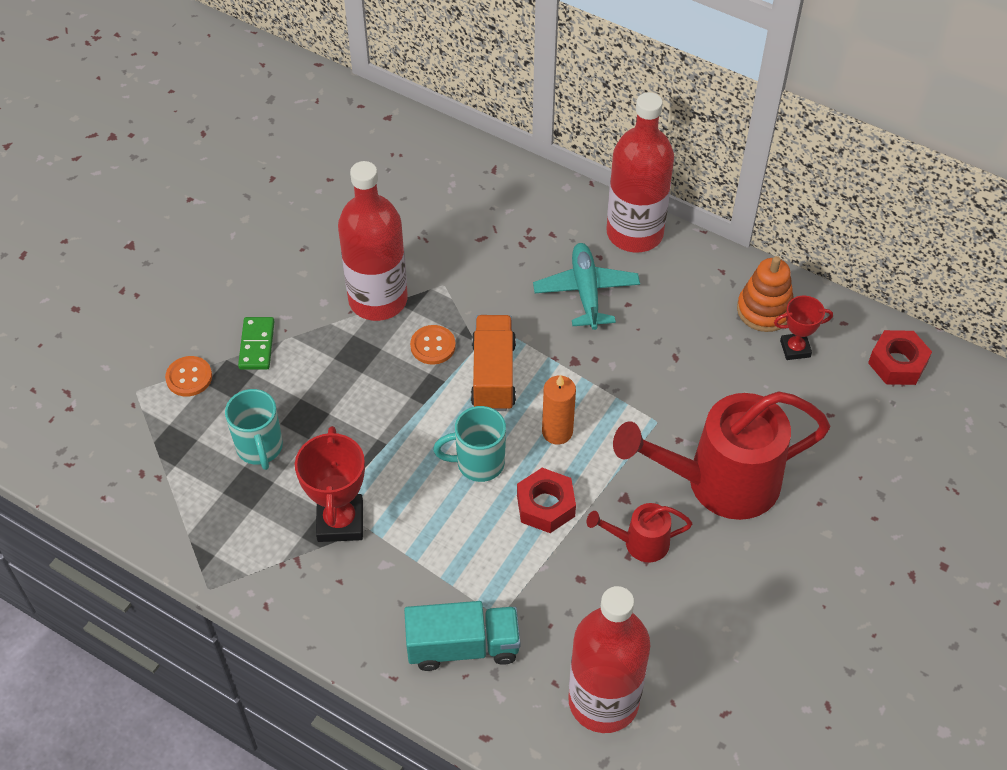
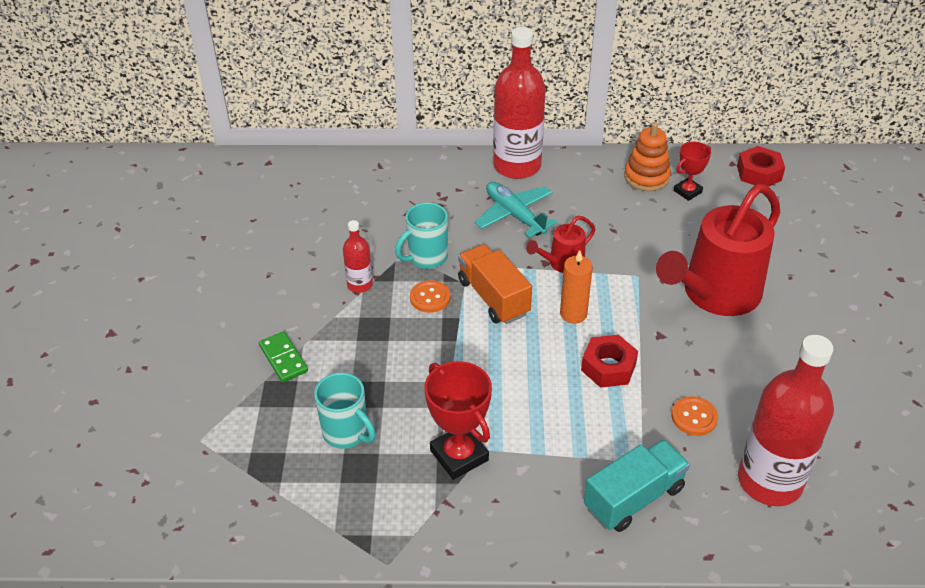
camera: 30 degrees left, 10 degrees down
orange button [165,356,212,397] -> orange button moved to [672,396,718,436]
red bottle [338,161,408,321] -> red bottle [343,220,373,293], size x0.48
turquoise mug [433,406,506,482] -> turquoise mug moved to [395,202,448,269]
red watering can [587,503,692,562] -> red watering can moved to [526,216,595,273]

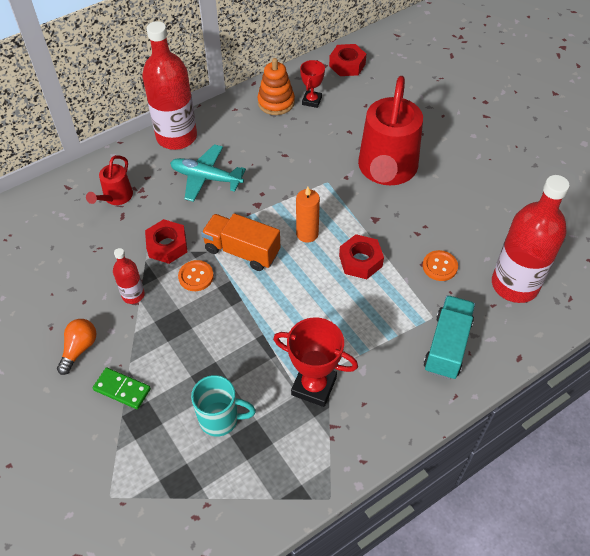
camera: 35 degrees left, 10 degrees up
turquoise mug [395,202,448,269] -> red nut [145,219,188,264]
red watering can [526,216,595,273] -> red watering can moved to [86,155,133,205]
none -> orange light bulb [57,319,97,375]

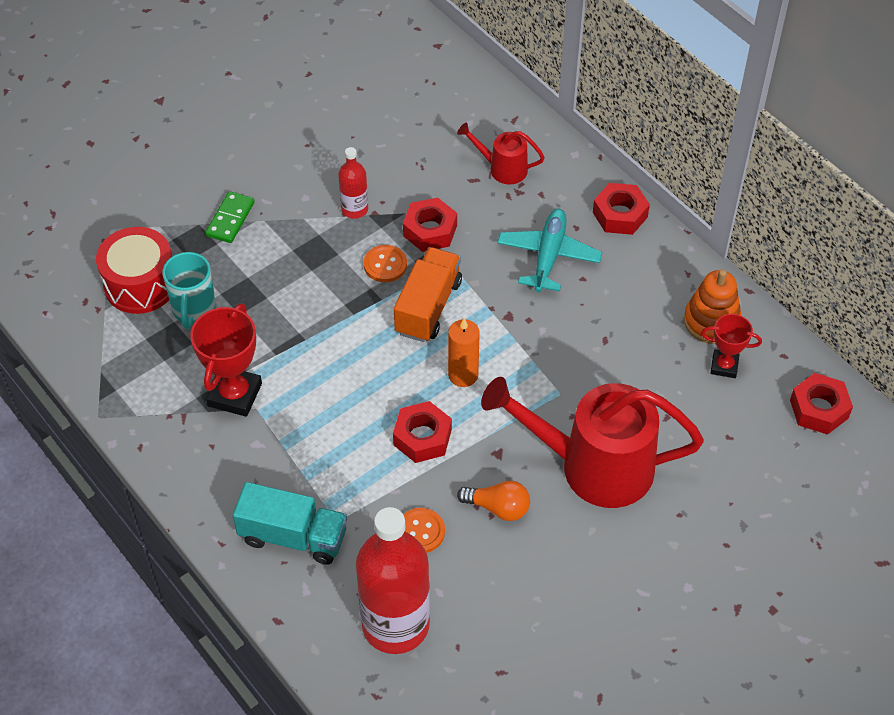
camera: 85 degrees right, 0 degrees up
orange light bulb [57,319,97,375] -> orange light bulb moved to [457,481,530,521]
red bottle [142,21,197,150] -> red nut [593,183,650,235]
none -> red drum [96,227,172,314]

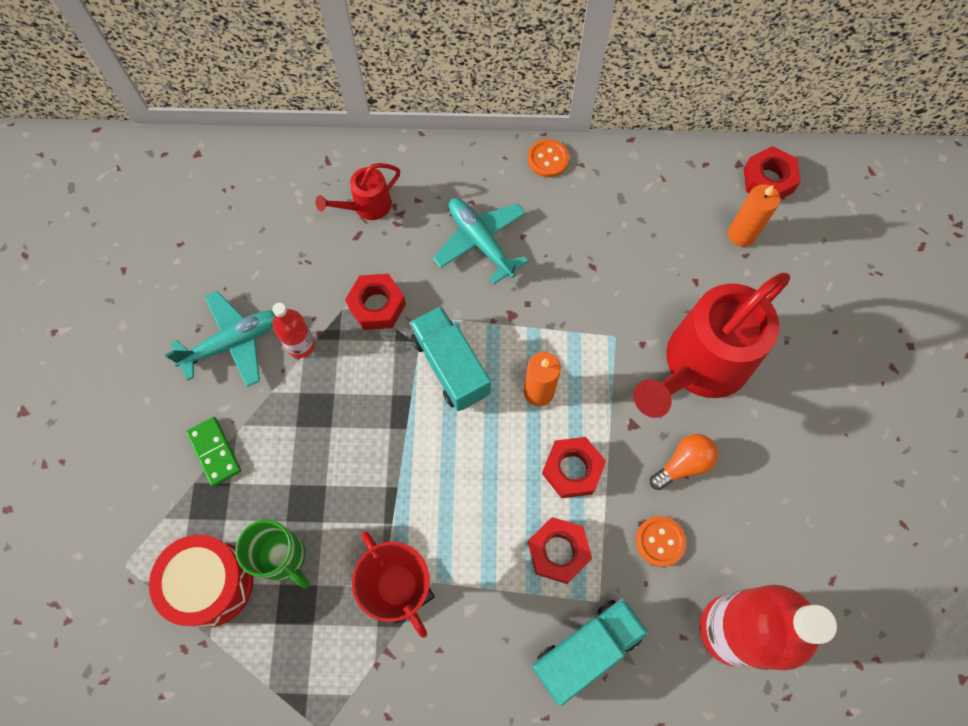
camera: 50 degrees left, 15 degrees up
turquoise mug [162,252,216,329] -> green mug [235,520,309,588]
orange button [364,245,407,282] -> orange button moved to [528,139,569,177]
orange truck [394,247,462,342] -> turquoise truck [410,306,491,411]
red nut [593,183,650,235] -> red nut moved to [528,517,592,584]
orange stacking toy [684,269,741,344] -> none
red trophy [701,314,762,378] -> none
none -> turquoise plane [165,291,275,387]
none -> orange candle [728,184,780,247]

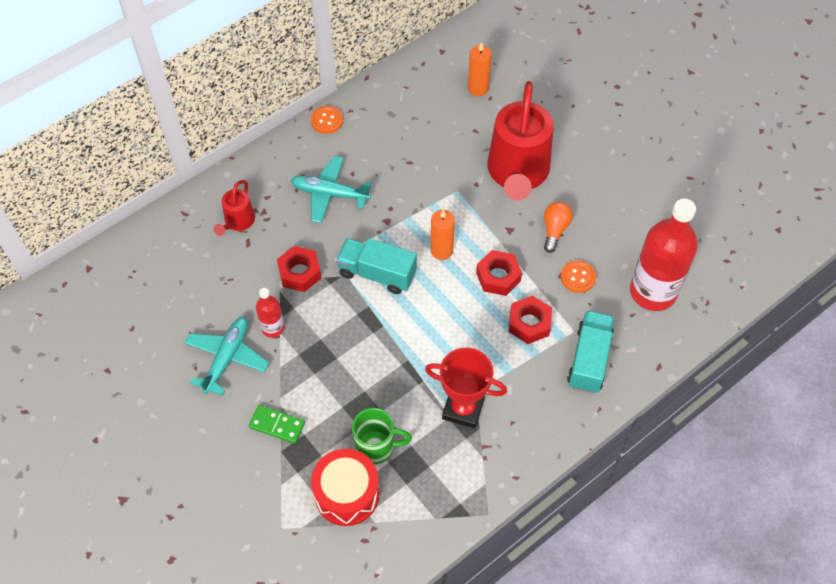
camera: 40 degrees left, 10 degrees down
red nut [744,146,801,199] -> none

